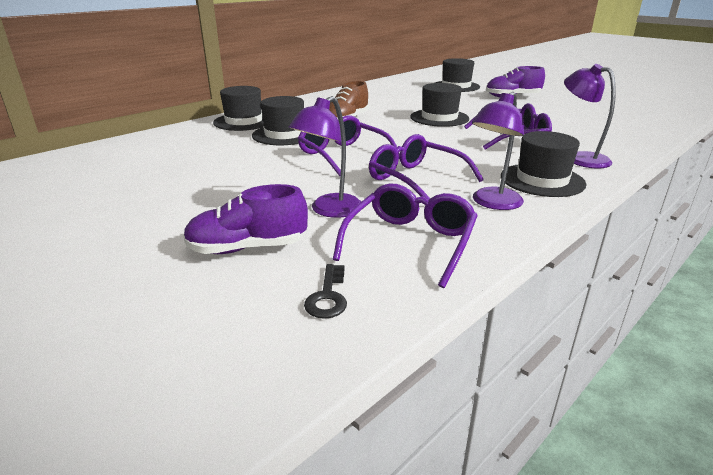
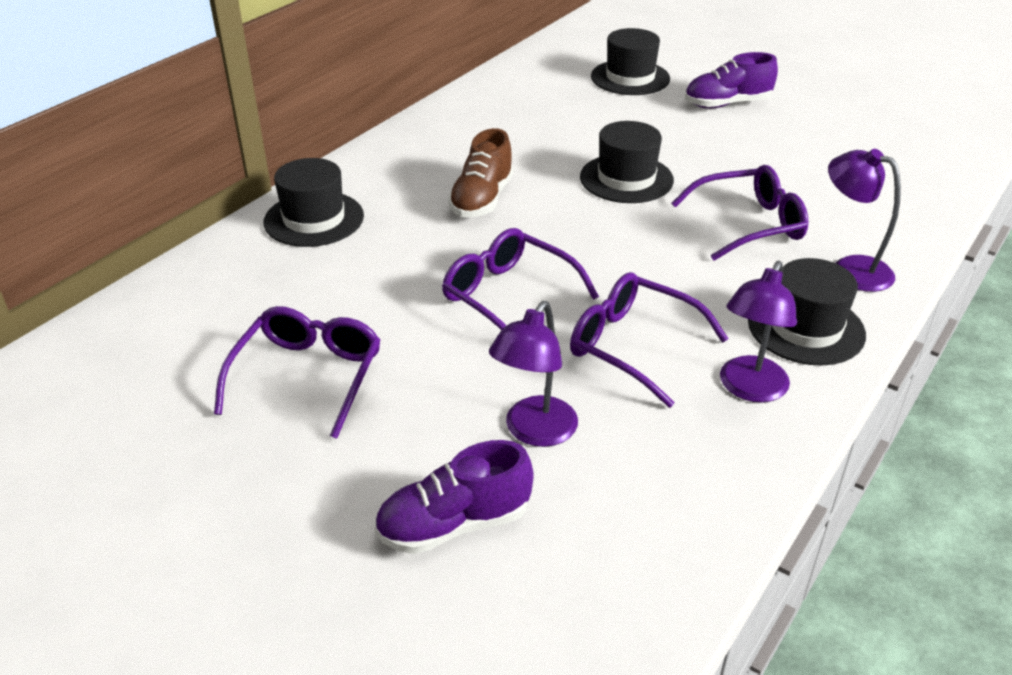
camera: 10 degrees left, 10 degrees up
black hat [252,96,304,145] -> none
black key [304,264,347,319] -> none
purple glasses [333,183,478,288] -> purple glasses moved to [214,306,381,439]

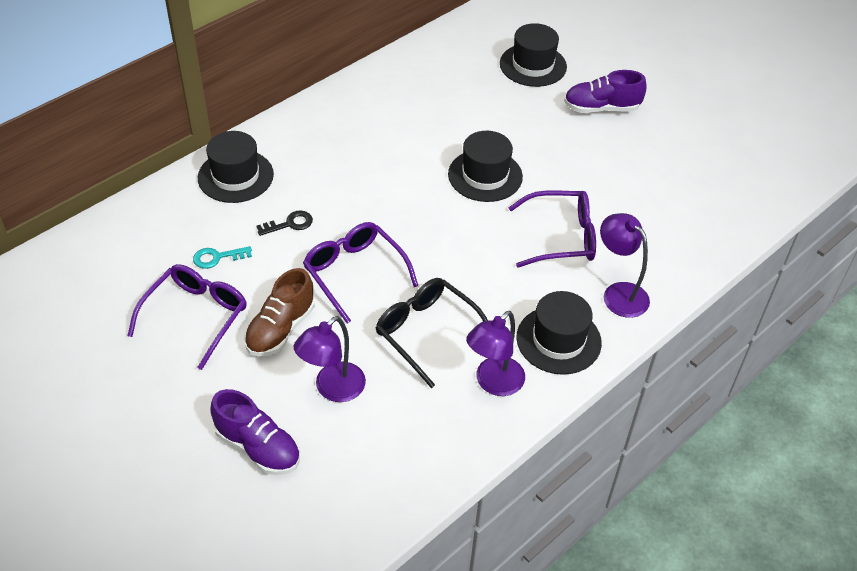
camera: 10 degrees right, 10 degrees up
purple shoe [374,440,534,554] -> purple shoe turned 135 degrees counterclockwise [210,389,300,475]
brown shoe [448,128,514,217] -> brown shoe moved to [244,268,315,356]
purple glasses [570,272,728,408] -> black glasses [376,278,488,388]
none -> turquoise key [193,246,252,269]
none -> black key [256,211,313,236]

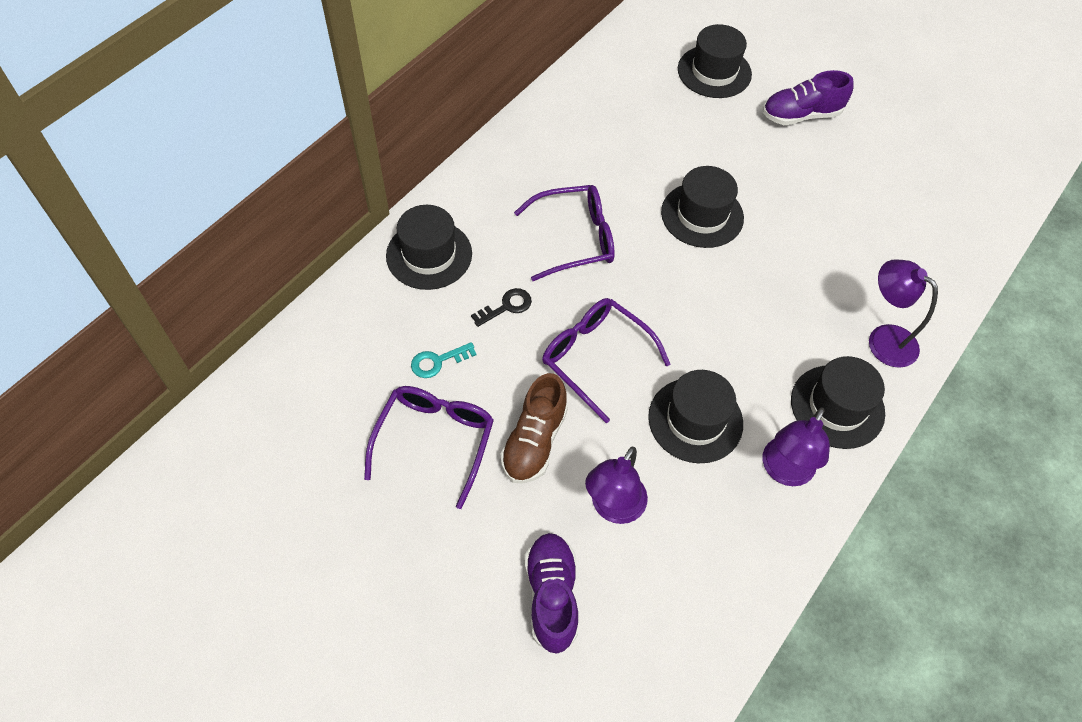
camera: 10 degrees left, 10 degrees up
purple shoe [210,389,300,475] -> purple shoe turned 120 degrees counterclockwise [525,533,578,653]
black glasses [376,278,488,388] -> black hat [648,370,743,463]
purple glasses [508,190,596,268] -> purple glasses moved to [514,185,615,281]

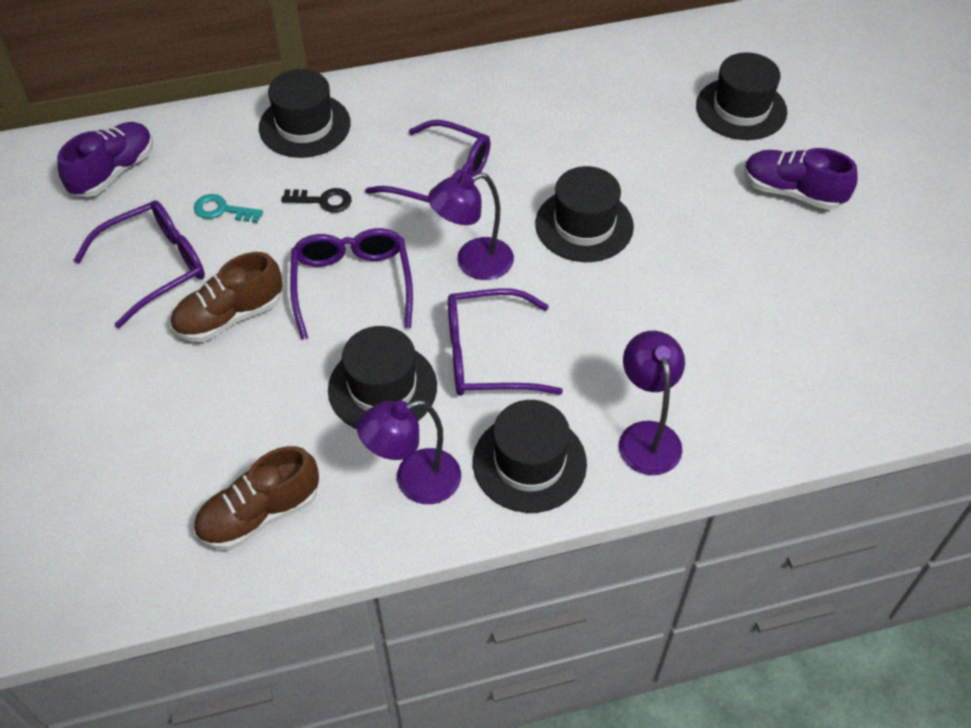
camera: 40 degrees right, 5 degrees down
purple shoe [525,533,578,653] -> purple shoe moved to [57,122,153,197]
purple lamp [585,447,648,524] -> purple lamp moved to [428,172,514,280]
none -> brown shoe [194,446,319,550]
none -> purple glasses [448,288,563,396]

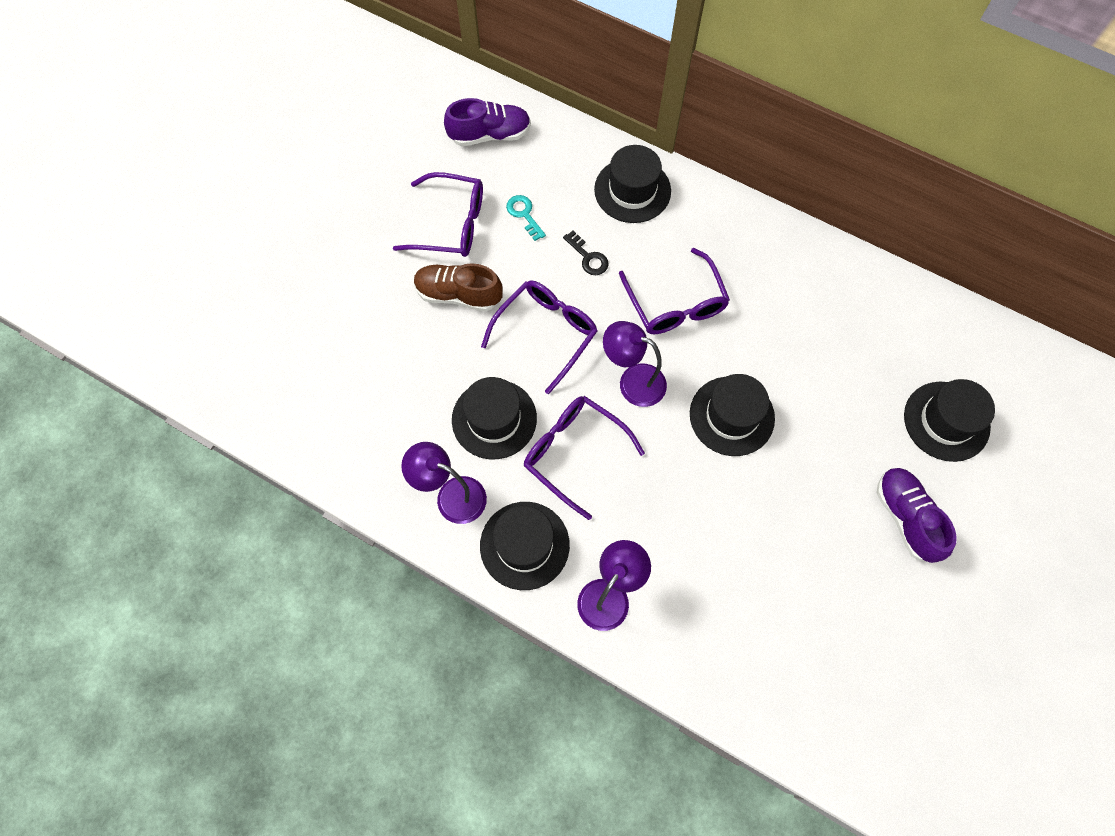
camera: 45 degrees right, 15 degrees up
brown shoe [194,446,319,550] -> none

